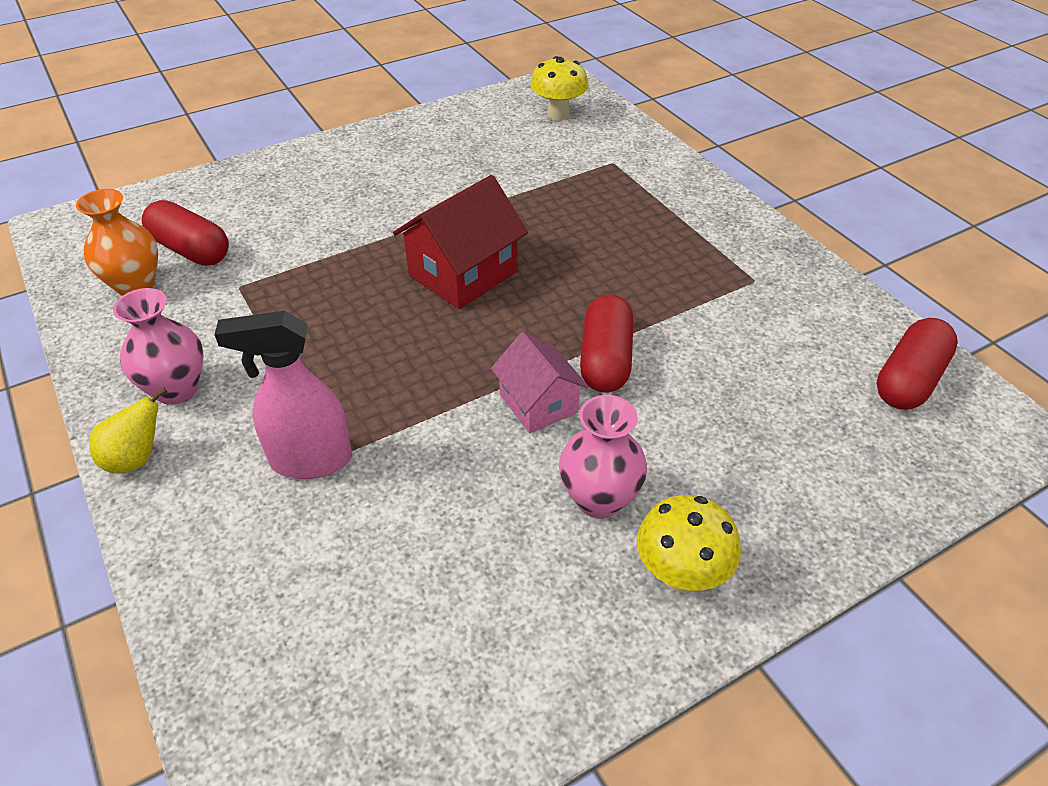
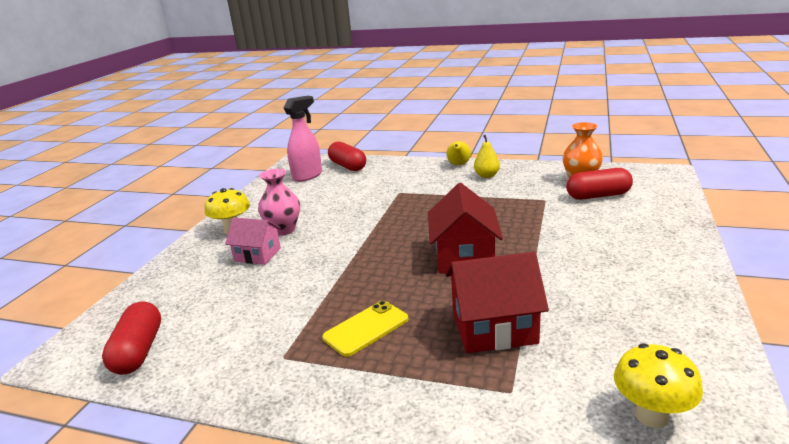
camera: 140 degrees right, 20 degrees down
pink vase [113,288,204,405] -> yellow pear [474,135,500,178]
pink spray bottle [215,311,352,479] -> pink spray bottle moved to [284,96,322,182]
pink house [491,332,588,433] -> pink house moved to [225,217,281,265]
red capsule [580,294,634,393] -> red capsule moved to [328,142,366,171]
none -> yellow phone [322,301,409,357]
none -> red house [445,252,549,353]

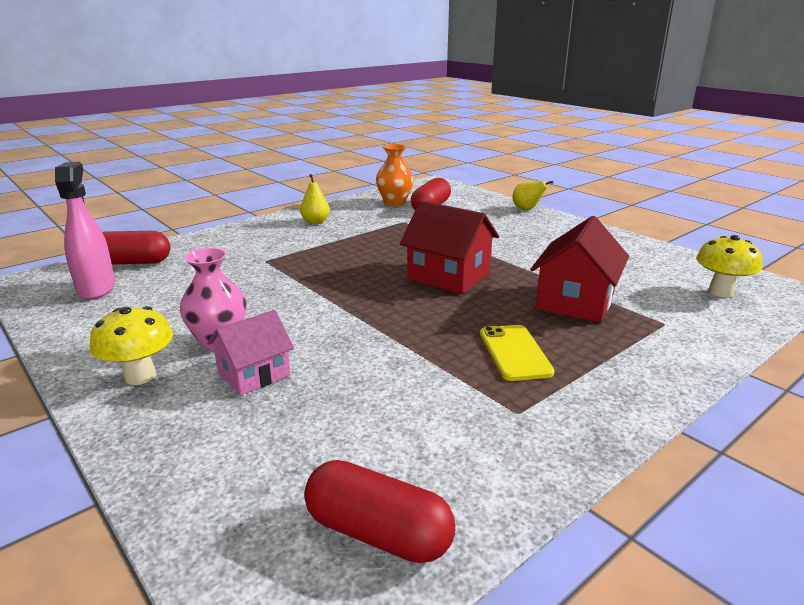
camera: 60 degrees left, 0 degrees up
yellow pear [446,141,471,165] -> yellow pear moved to [512,181,554,210]

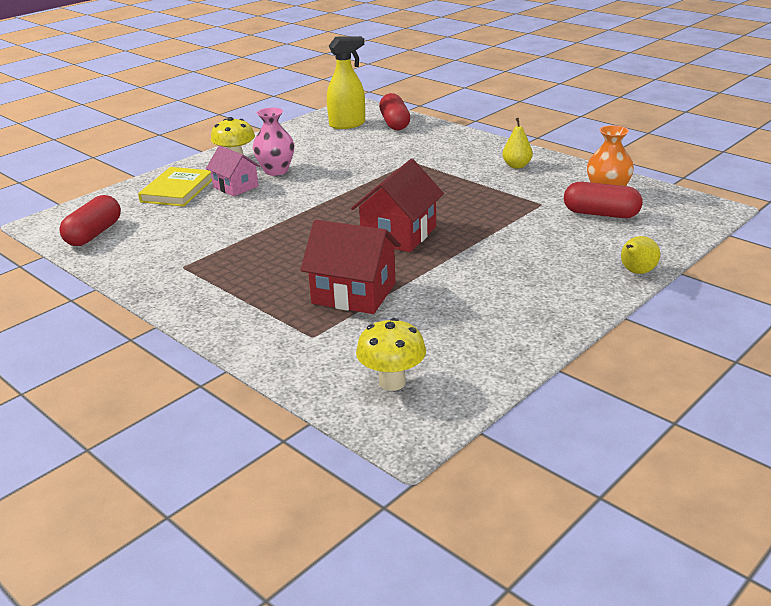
camera: 85 degrees right, 5 degrees up
pink spray bottle [55,162,115,300] -> yellow spray bottle [327,36,365,129]
yellow phone [480,325,555,381] -> none
none -> yellow book [138,167,212,207]

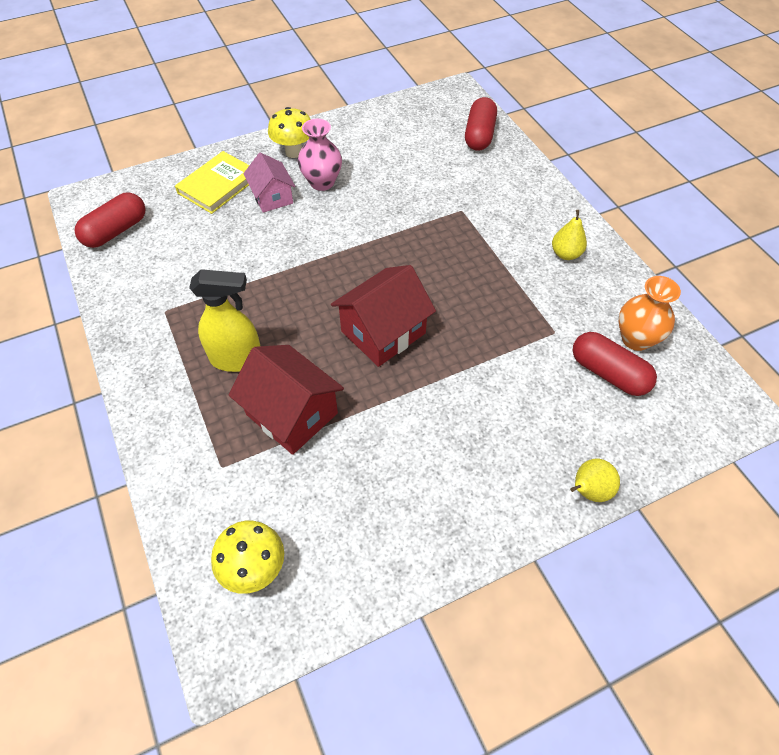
camera: 20 degrees right, 25 degrees up
yellow spray bottle [327,36,365,129] -> yellow spray bottle moved to [189,269,260,372]

